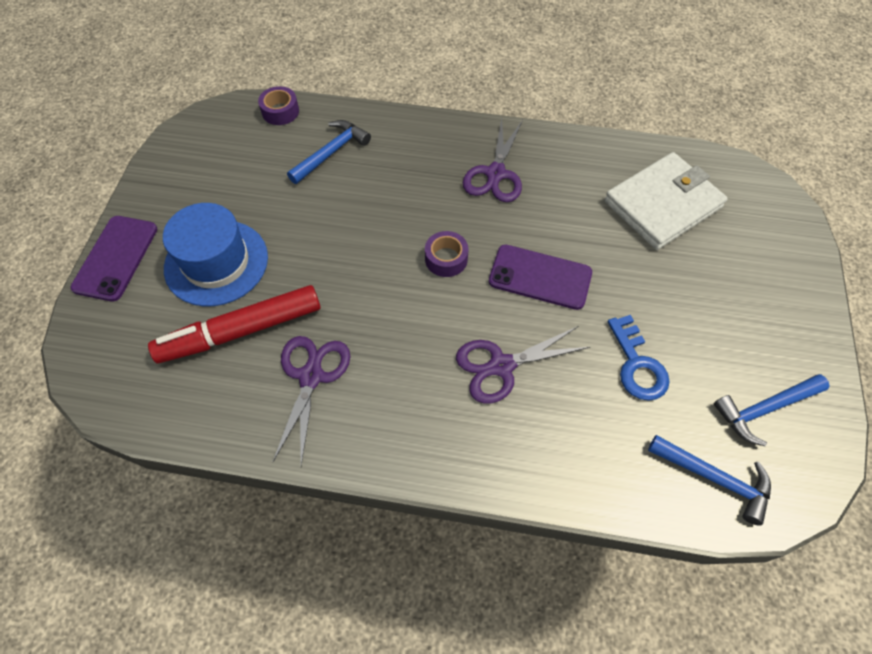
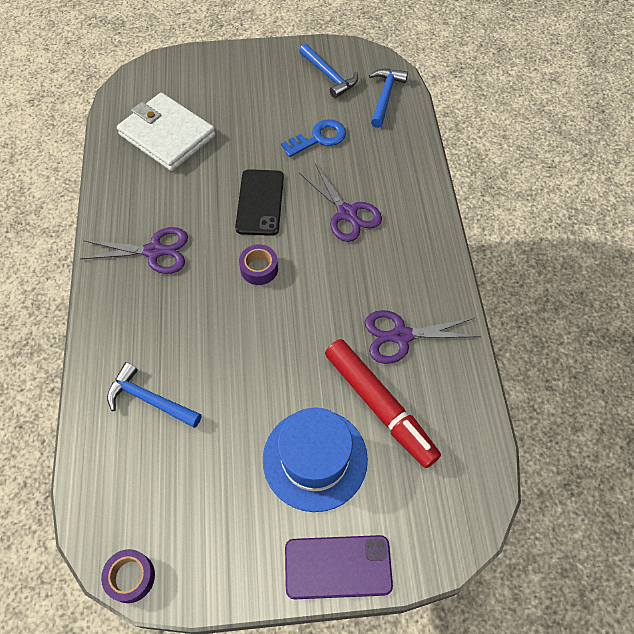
camera: 105 degrees left, 0 degrees up
purple tape [258,86,299,125] -> purple tape moved to [101,549,155,603]
purple phone [489,245,592,310] -> black phone [235,169,284,236]

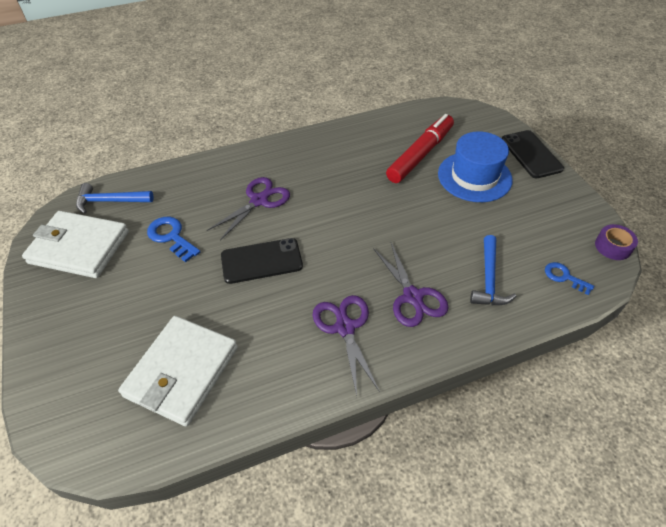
camera: 105 degrees left, 10 degrees down
purple tape [239,244,278,285] -> none
purple phone [285,535,393,599] -> black phone [502,130,564,178]
blue hammer [299,44,358,98] -> white wallet [22,211,129,278]
purple scissors [365,310,481,364] -> purple scissors moved to [373,243,449,327]
none -> blue key [545,262,594,295]

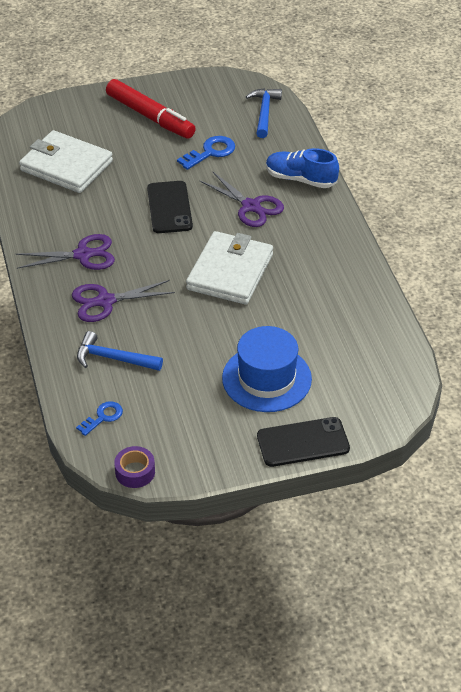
camera: 95 degrees right, 5 degrees down
white wallet [22,211,129,278] -> white wallet moved to [186,231,273,305]
red marker [386,114,454,183] -> red marker moved to [106,79,196,139]
none -> blue shoe [266,148,339,188]

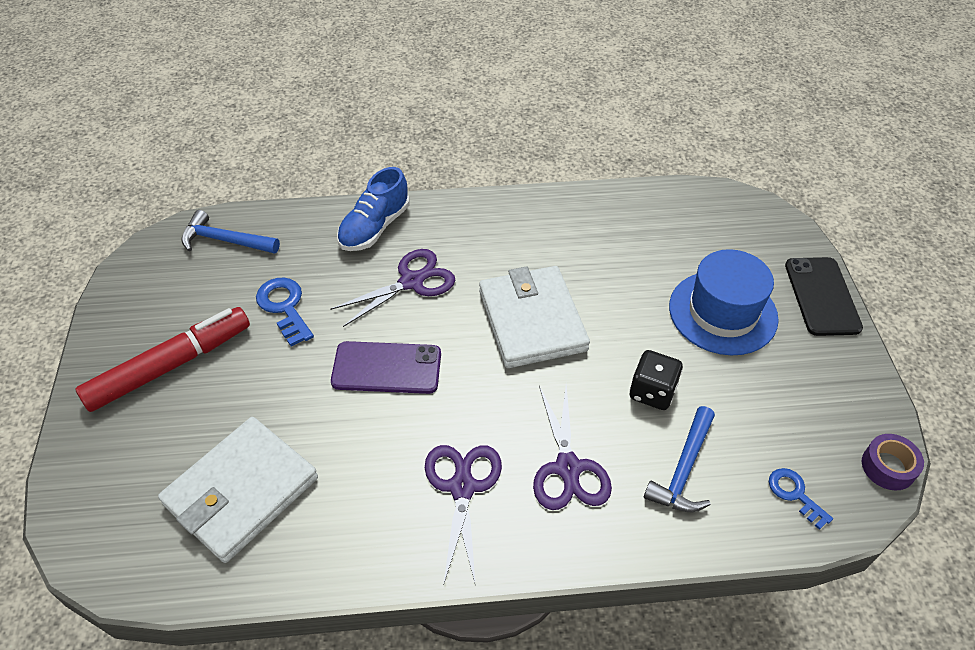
camera: 80 degrees left, 5 degrees up
black phone [147,181,193,233] -> purple phone [331,341,441,394]
white wallet [186,231,273,305] -> white wallet turned 45 degrees clockwise [479,266,590,368]
none -> black dice [630,350,683,410]

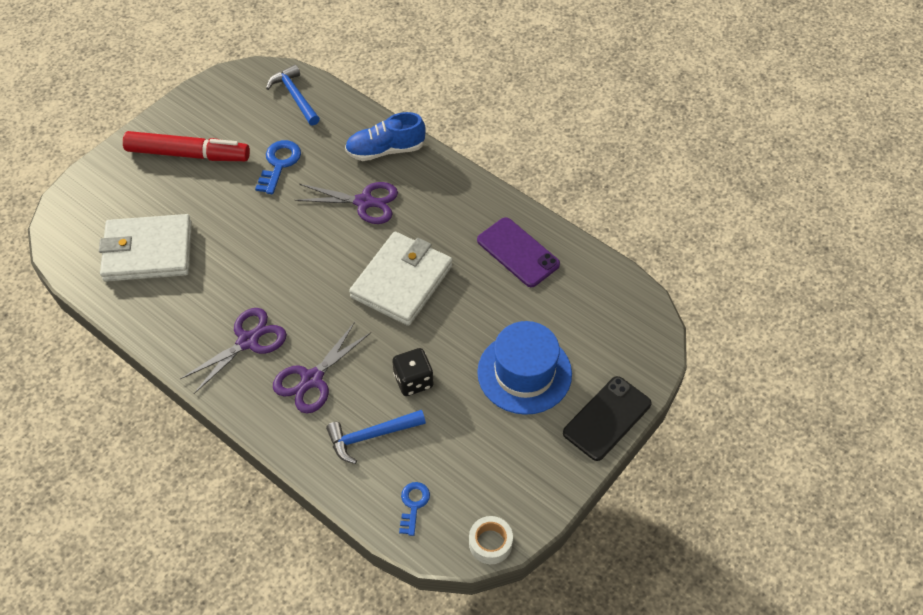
camera: 45 degrees right, 5 degrees up
purple phone [331,341,441,394] -> purple phone moved to [477,217,560,287]
purple tape [862,434,924,490] -> white tape [469,516,513,564]

